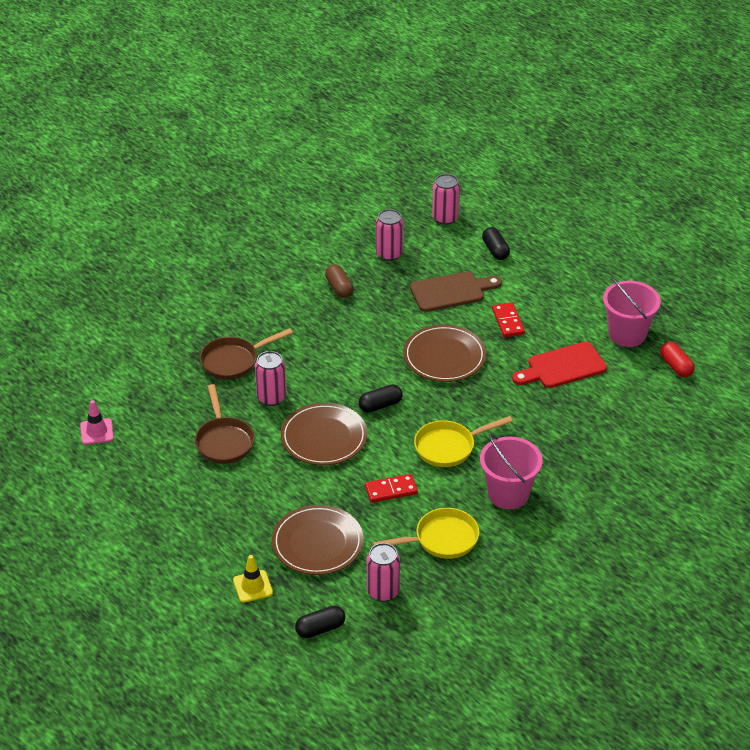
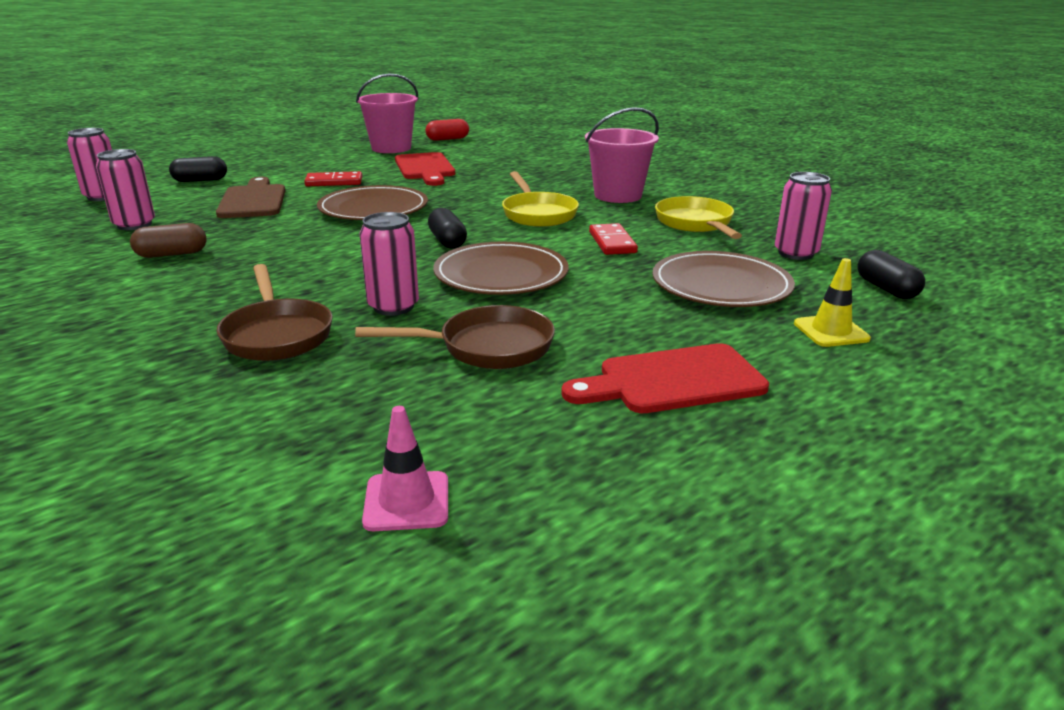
camera: 85 degrees left, 15 degrees down
none -> red cutting board [562,343,769,413]

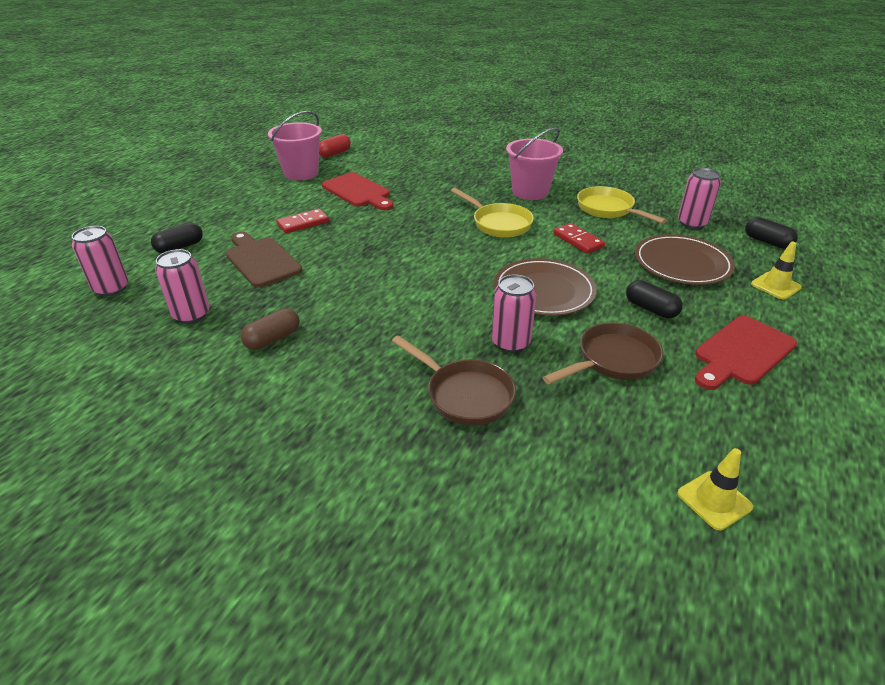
camera: 25 degrees left, 10 degrees up
brown plate [317,185,428,220] -> none
pink traffic cone [362,406,448,531] -> yellow traffic cone [678,448,753,530]
black capsule [428,208,467,249] -> black capsule moved to [626,280,683,318]

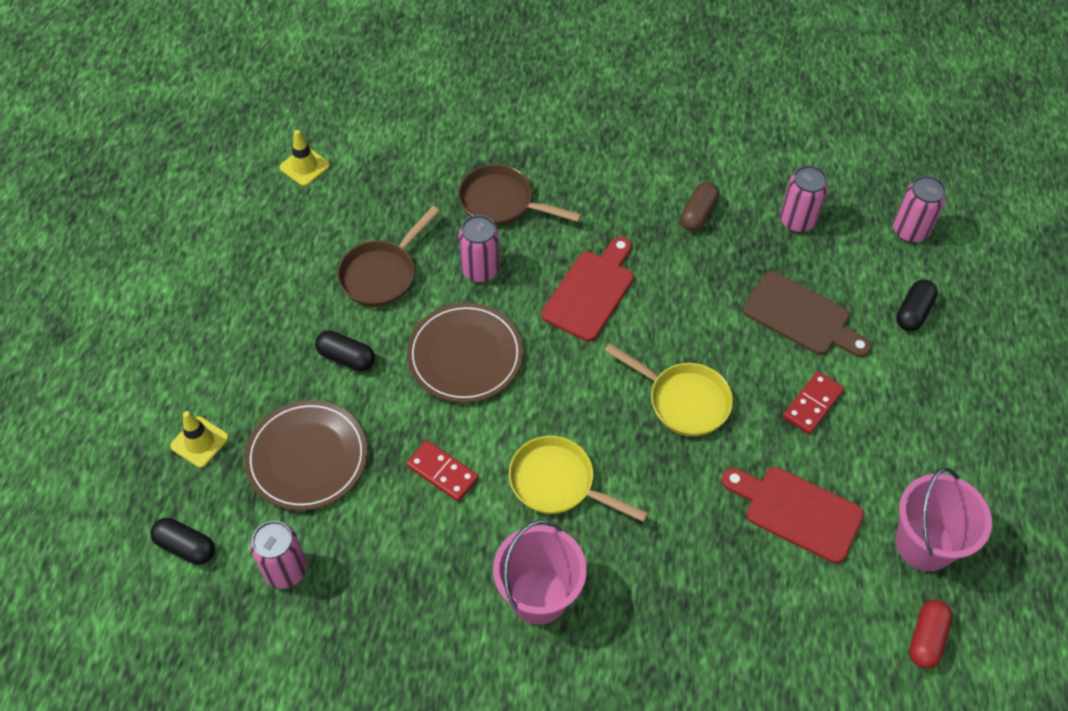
camera: 160 degrees right, 20 degrees up
yellow pan [577,186,667,224] -> yellow pan moved to [604,343,733,436]
red cutting board [695,316,797,390] -> red cutting board moved to [541,237,634,342]

